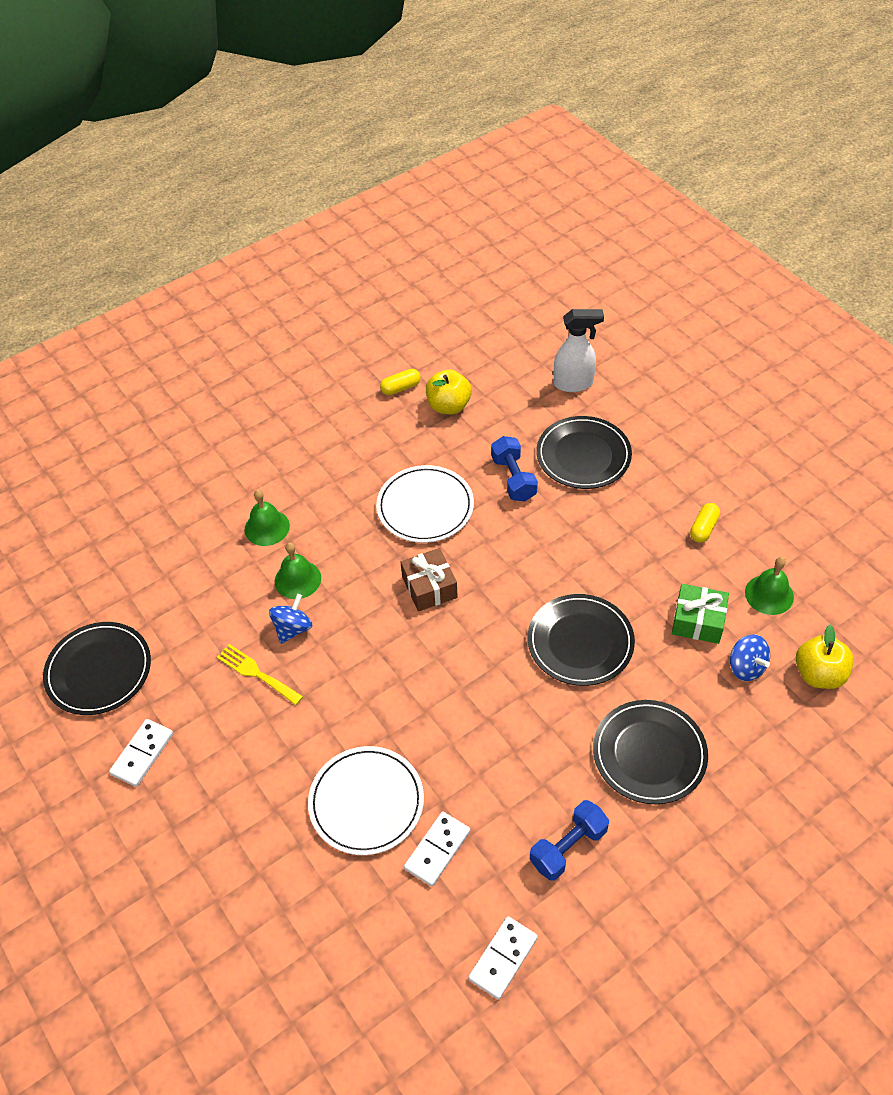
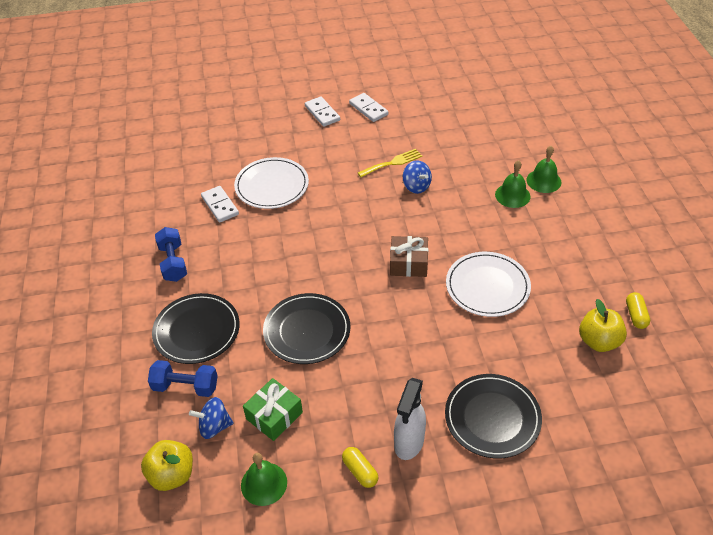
camera: 115 degrees right, 5 degrees down
black plate [43,622,151,715] -> none
green bell [275,542,321,599] -> green bell moved to [526,146,561,193]
white domino [468,916,538,1000] -> white domino moved to [305,96,340,127]
blue dumbbell [491,436,538,501] -> blue dumbbell moved to [148,360,218,397]
white spray bottle [554,309,604,392] -> white spray bottle moved to [394,378,426,460]

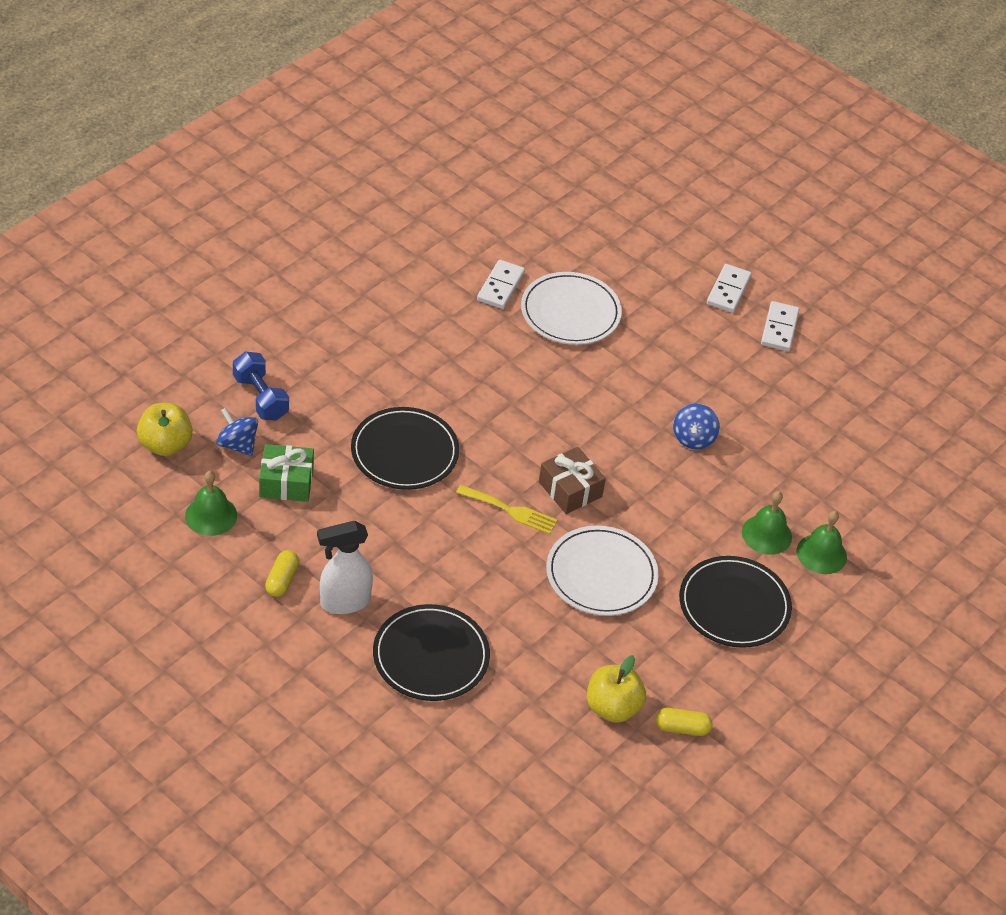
camera: 45 degrees right, 0 degrees up
black plate [152,293,240,364] -> black plate moved to [679,556,792,648]
blue dumbbell [155,227,187,282] -> none
yellow fork [358,149,422,177] -> yellow fork moved to [456,485,557,534]
yellow capsule [626,292,650,329] -> yellow capsule turned 45 degrees clockwise [656,708,712,736]

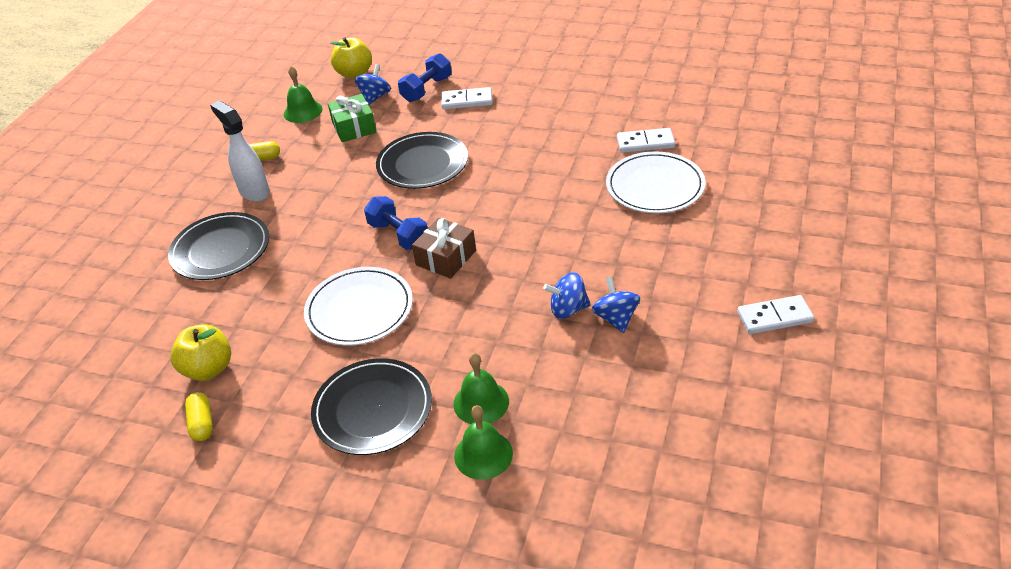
camera: 75 degrees right, 5 degrees down
yellow fork [456,485,557,534] -> blue dumbbell [364,196,427,250]
white domino [707,264,752,313] -> white domino moved to [441,87,492,109]
none -> blue spinning top [592,276,640,333]

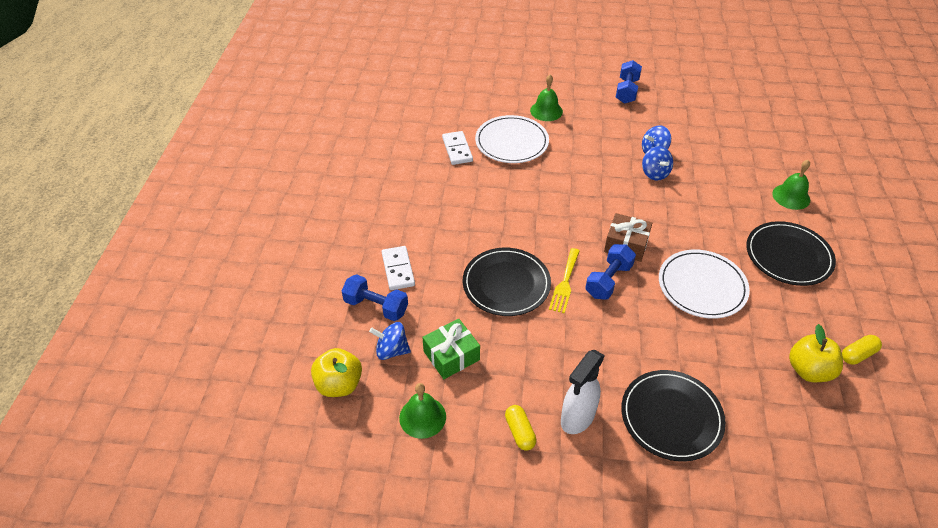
camera: 105 degrees left, 5 degrees up
green bell [453,353,509,424] -> green bell moved to [530,75,563,121]
white domino [737,295,814,334] -> blue dumbbell [616,60,642,104]
none -> yellow fork [549,248,580,314]

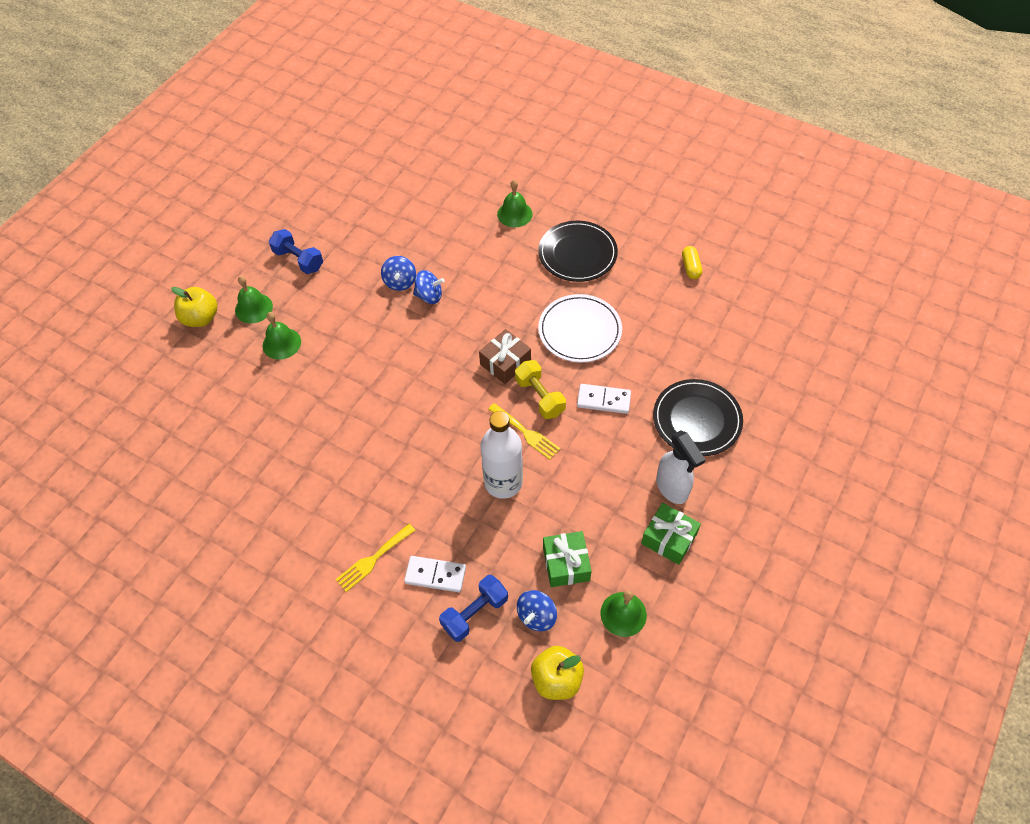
camera: 65 degrees left, 10 degrees up
white domino [442,131,473,165] -> white domino moved to [577,384,631,414]
black plate [463,248,551,316] -> white bottle [480,411,523,499]
white plate [475,115,549,163] -> none
yellow capsule [505,405,537,451] -> green gift [641,503,701,565]
blue dumbbell [585,244,636,300] -> yellow dumbbell [515,360,566,419]
yellow apple [789,324,843,382] -> yellow apple moved to [171,287,218,327]
none -> green bell [235,276,273,324]
none -> yellow fork [335,524,416,592]

